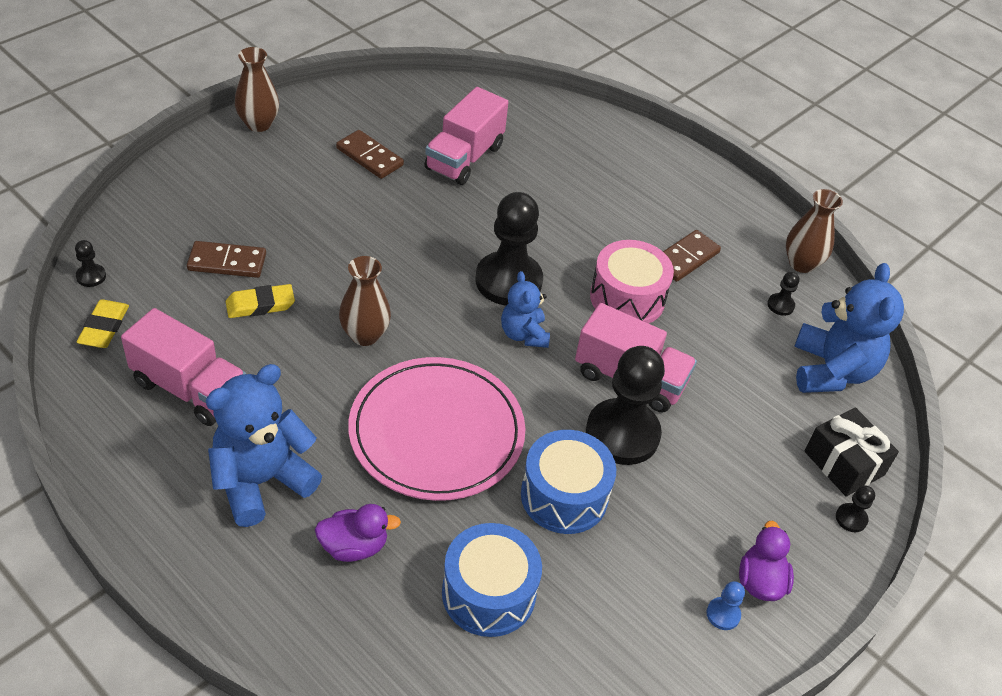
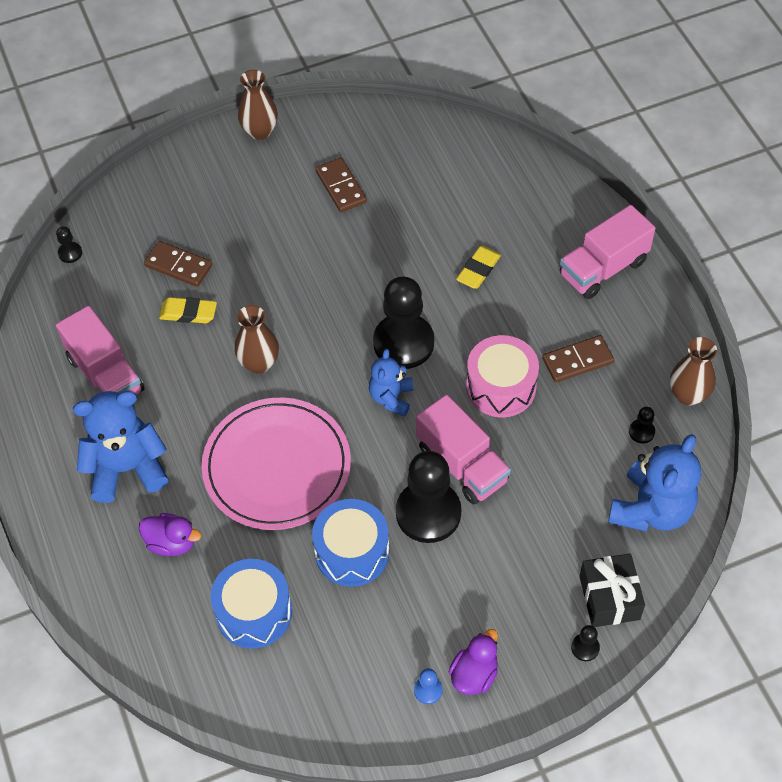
camera: 30 degrees right, 10 degrees up
yellow eraser [77,299,129,348] -> yellow eraser moved to [456,246,501,289]
pink truck [424,87,508,185] -> pink truck moved to [560,205,656,299]

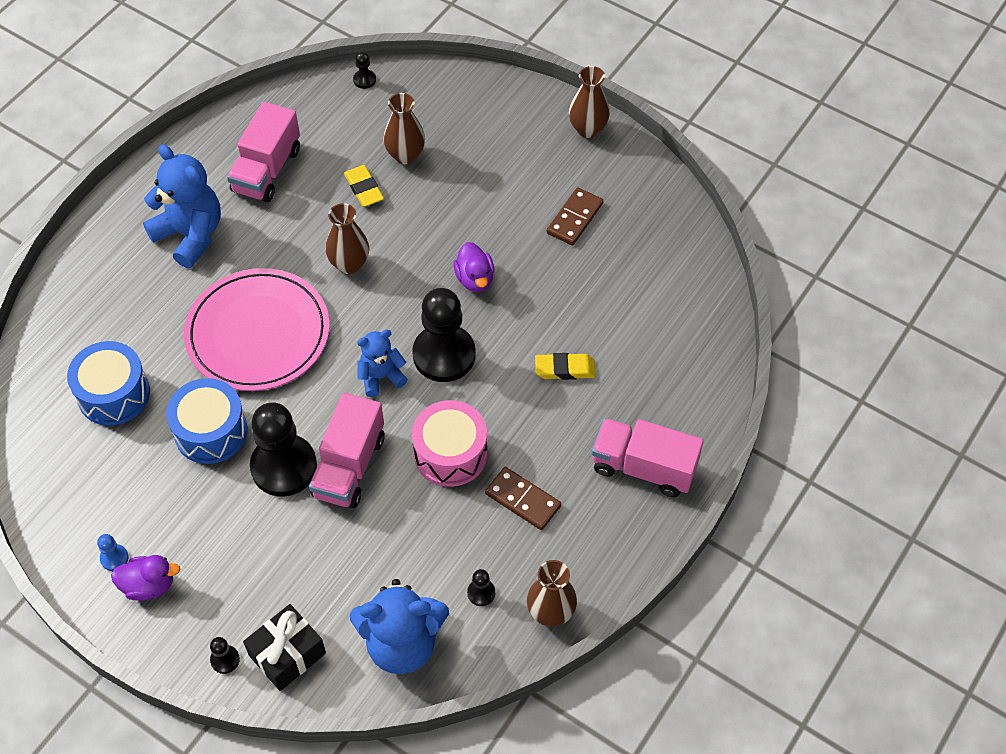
camera: 55 degrees right, 0 degrees up
purple duck [139,513,201,556] -> purple duck moved to [453,242,494,292]
brown domino [144,241,212,287] -> brown vase [384,93,425,164]

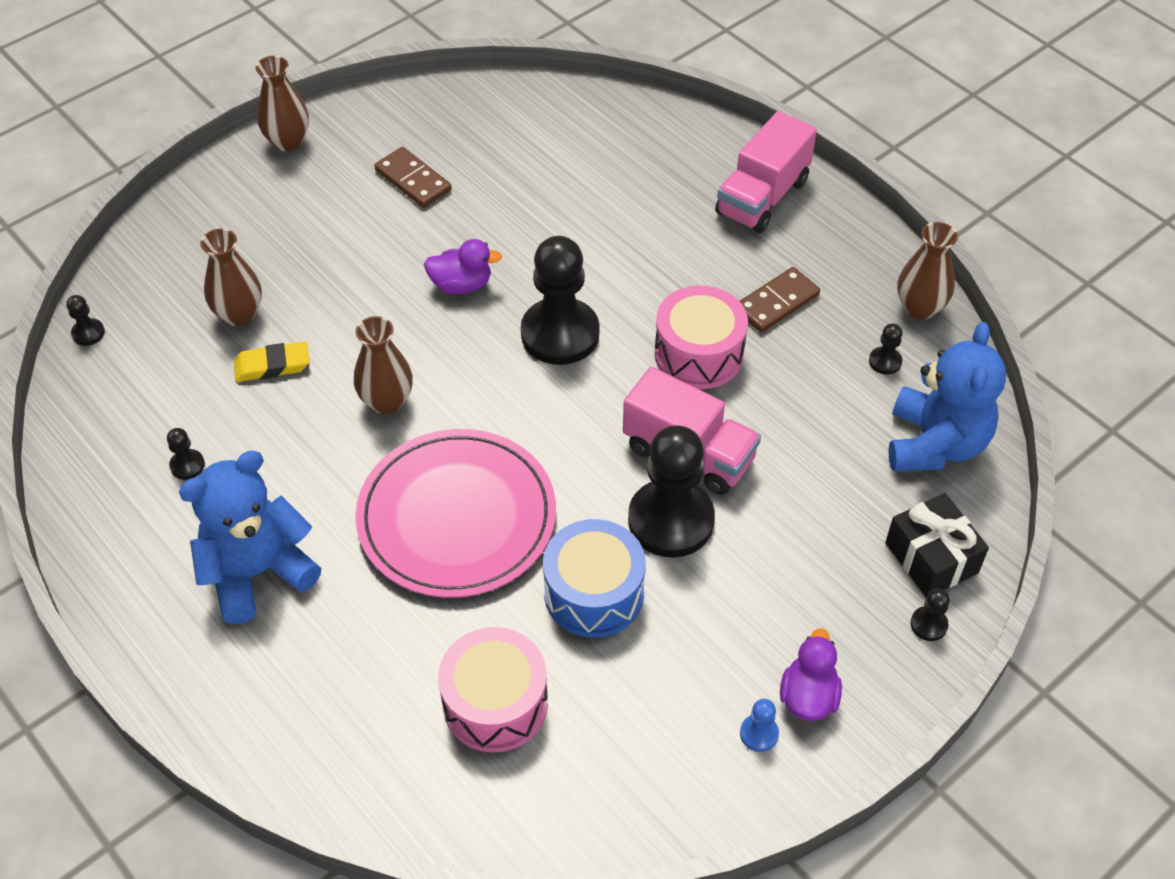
camera: 75 degrees left, 5 degrees down
blue drum [67,341,150,426] -> pink drum [438,627,548,753]
pink truck [227,102,300,202] -> black pawn [167,428,205,480]
blue teddy bear [357,330,408,397] -> none
yellow eraser [535,353,595,380] -> none

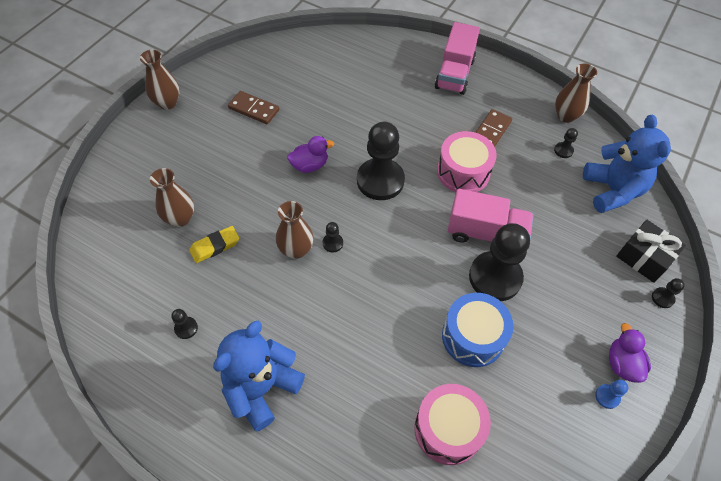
camera: 20 degrees left, 5 degrees up
black pawn [66,295,105,346] -> black pawn moved to [323,222,343,252]
pink plate [355,429,556,598] -> none

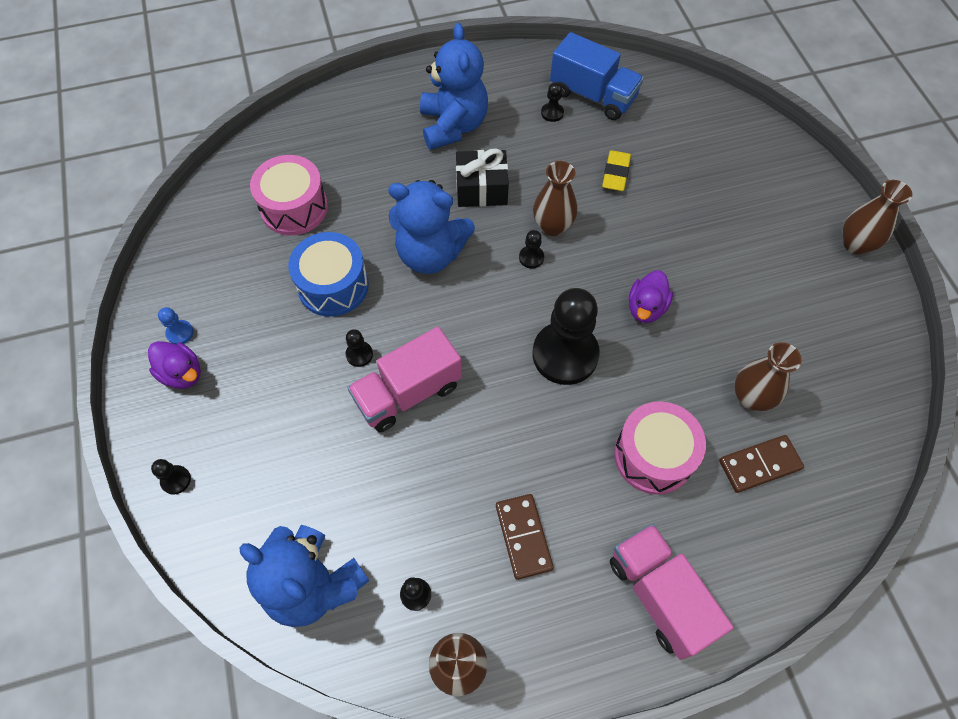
camera: 135 degrees right, 5 degrees up
brown vase [150,168,194,227] -> brown vase moved to [735,342,802,411]
brown domino [228,91,279,124] -> brown domino moved to [719,435,804,493]
pink drum [437,131,497,192] -> pink drum moved to [614,401,706,495]
black pawn [469,223,530,301] -> black pawn [346,329,373,367], size x0.41
black gift [616,220,686,283] -> black gift moved to [456,148,509,207]
none -> blue teddy bear [388,180,475,274]
none -> blue truck [550,32,644,120]

